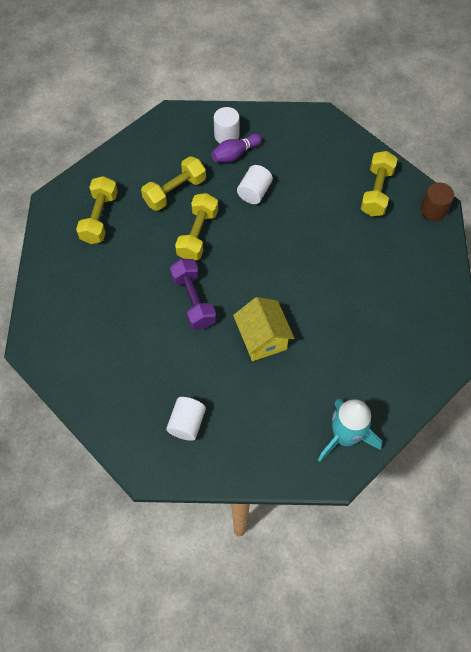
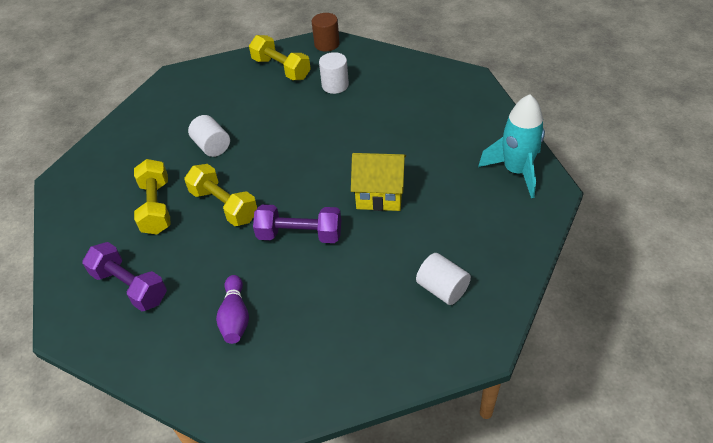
camera: 60 degrees left, 15 degrees down
yellow dumbbell [76,176,118,244] -> purple dumbbell [82,242,167,311]
purple bowling pin [211,134,262,162] -> purple bowling pin moved to [216,275,249,344]
white cylinder [214,107,240,143] -> white cylinder moved to [319,52,349,94]

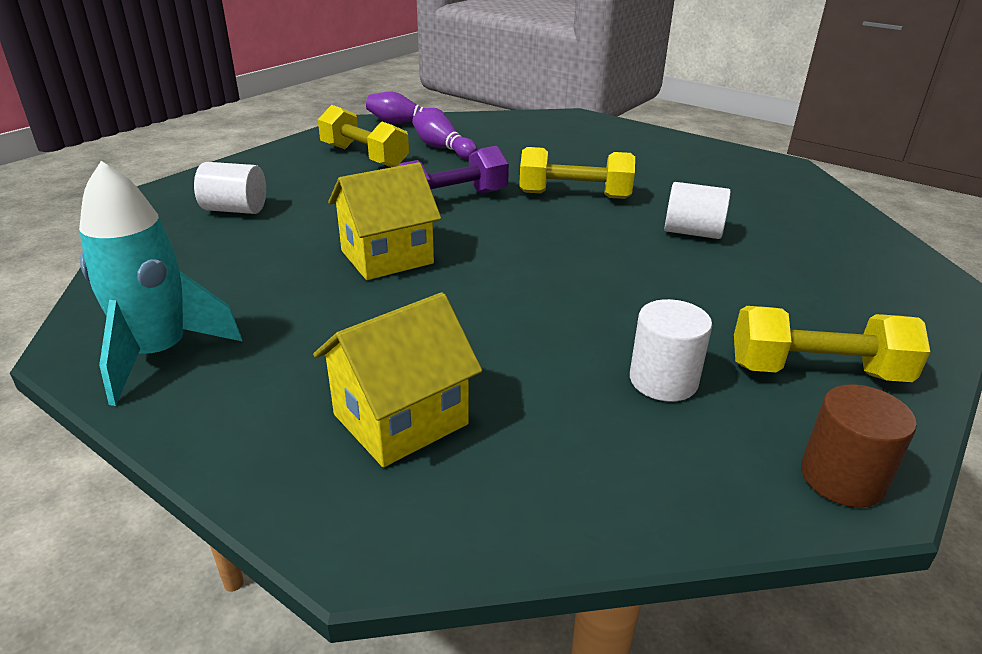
camera: 140 degrees right, 15 degrees down
purple dumbbell [82,242,167,311] -> none
yellow dumbbell [134,159,171,235] -> yellow dumbbell moved to [318,105,409,167]
none -> yellow house [313,292,482,467]
none -> purple bowling pin [366,91,445,124]

